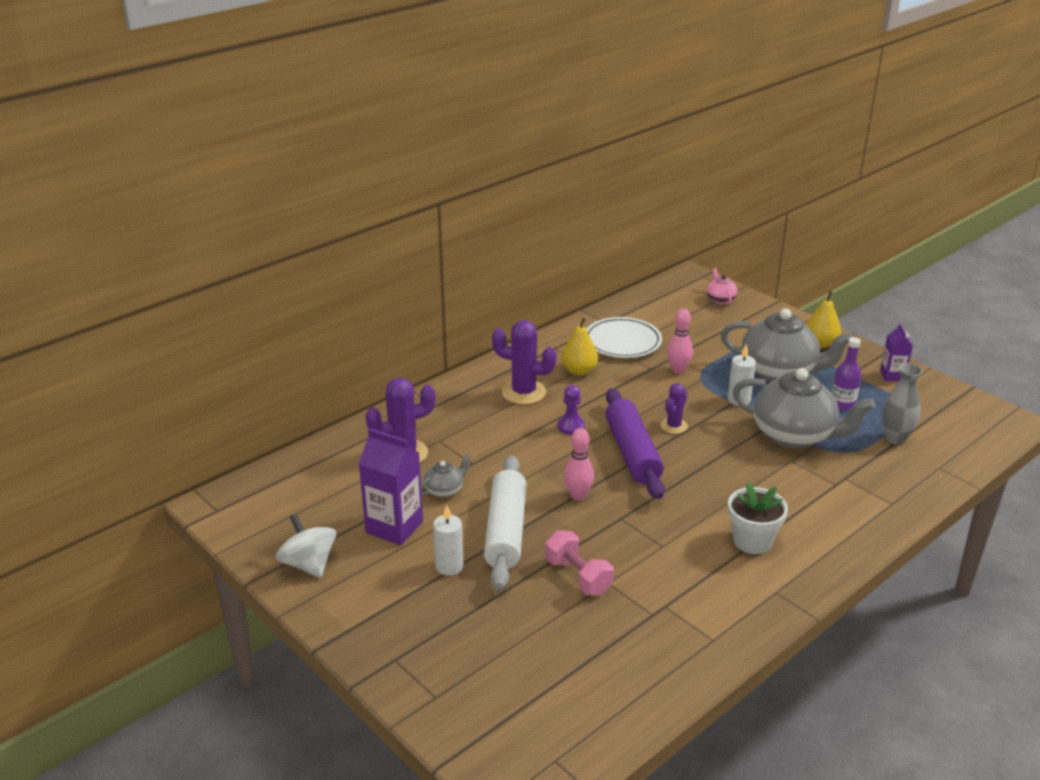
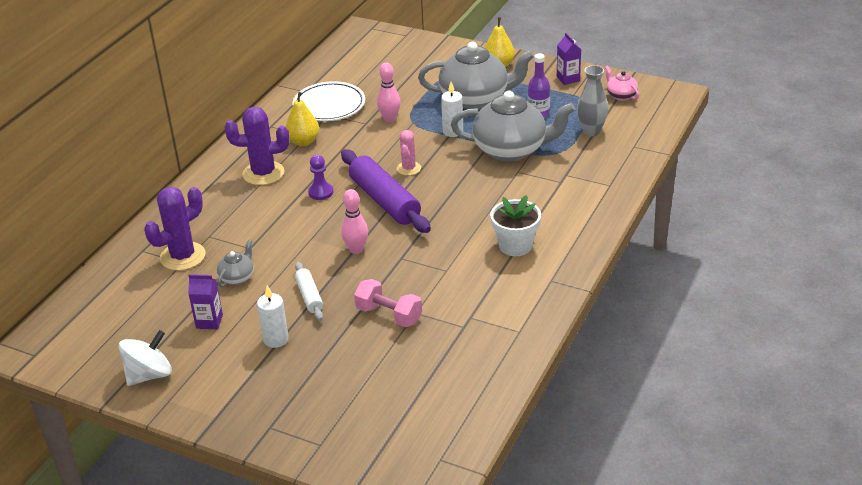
camera: 20 degrees left, 5 degrees up
white spinning top [276,513,336,578] -> white spinning top turned 105 degrees clockwise [119,330,172,386]
purple carton [359,428,423,545] -> purple carton [188,274,223,329], size x0.58
white rolling pin [484,456,527,590] -> white rolling pin [295,262,323,321], size x0.52
purple cactus [660,383,688,434] -> pink cactus [397,130,421,176]
pink teapot [707,268,738,305] -> pink teapot moved to [605,65,639,101]

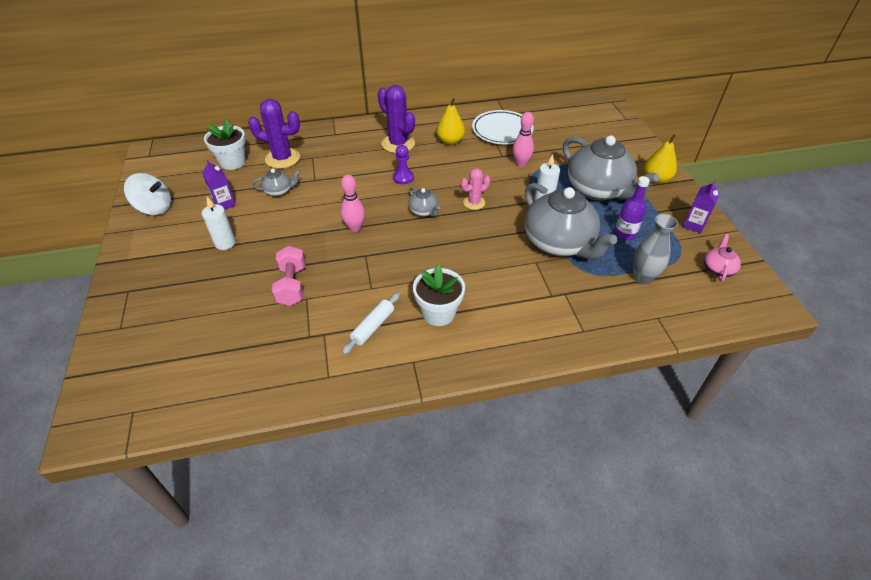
camera: 50 degrees right, 10 degrees up
white rolling pin [295,262,323,321] -> white rolling pin moved to [342,292,400,355]
purple rolling pin [341,149,431,233] -> grey teapot [408,187,440,217]
none -> white flower pot [204,119,246,170]

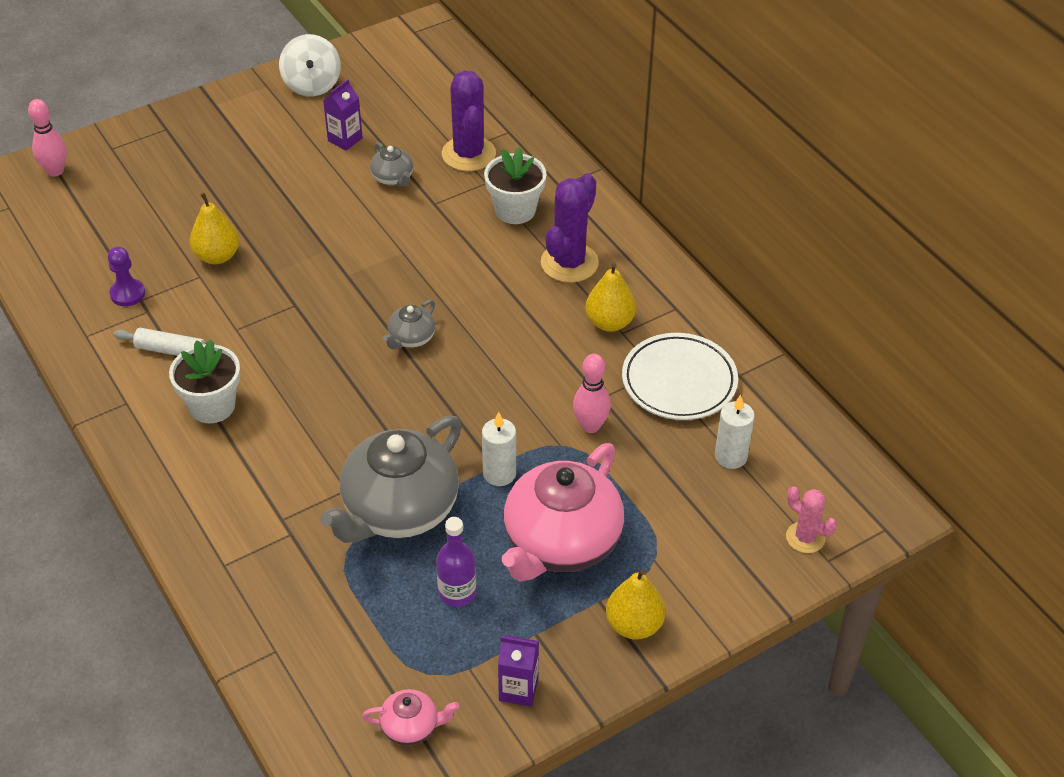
camera: 70 degrees right, 0 degrees up
white candle [202,197,236,250] -> white candle moved to [715,395,755,469]
white flower pot [204,119,246,170] -> white flower pot moved to [484,147,547,224]
pink dumbbell [272,246,306,306] -> yellow pear [190,193,239,264]
pink bowling pin [341,175,365,232] -> pink bowling pin moved to [28,99,67,177]
purple pawn [393,145,414,184] -> purple pawn moved to [108,247,145,306]
pink cactus [461,168,490,210] -> pink cactus moved to [786,486,837,553]
grey teapot [563,135,659,201] -> pink teapot [502,443,624,582]
grey vase [633,214,678,285] -> none

